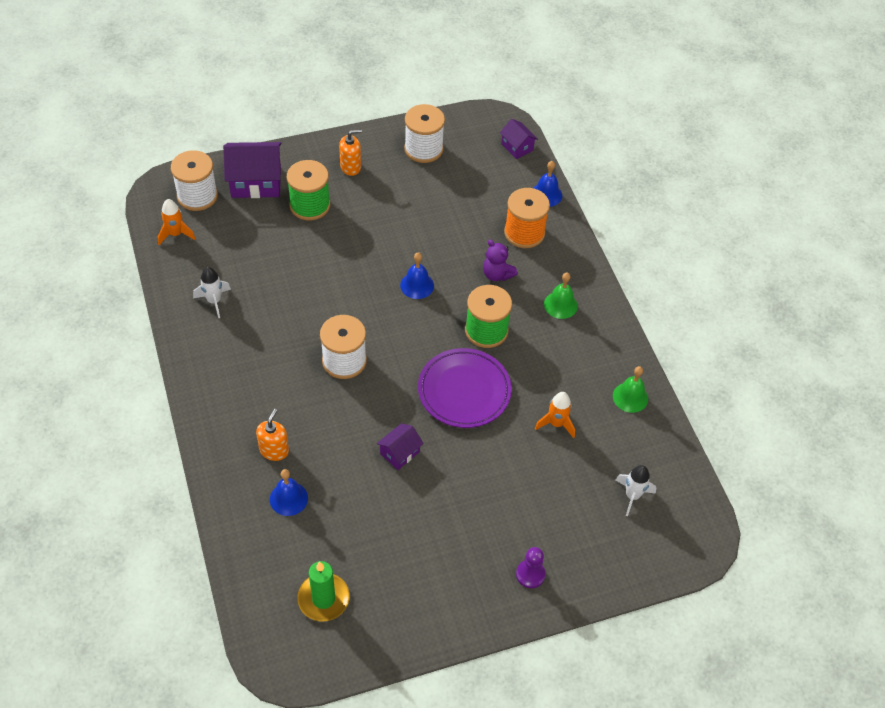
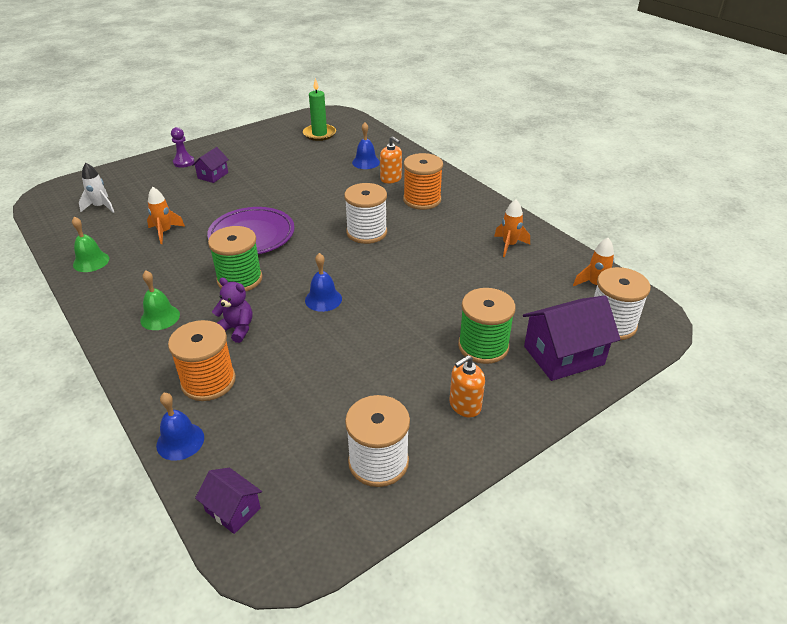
camera: 165 degrees right, 15 degrees down
white rocket [193,267,231,318] -> orange rocket [494,199,530,257]
orange soap dispenser [256,409,289,461] -> orange soap dispenser turned 45 degrees counterclockwise [380,136,402,184]
purple house [377,423,424,470] -> purple house moved to [192,147,229,183]
none -> orange spool [403,153,443,210]

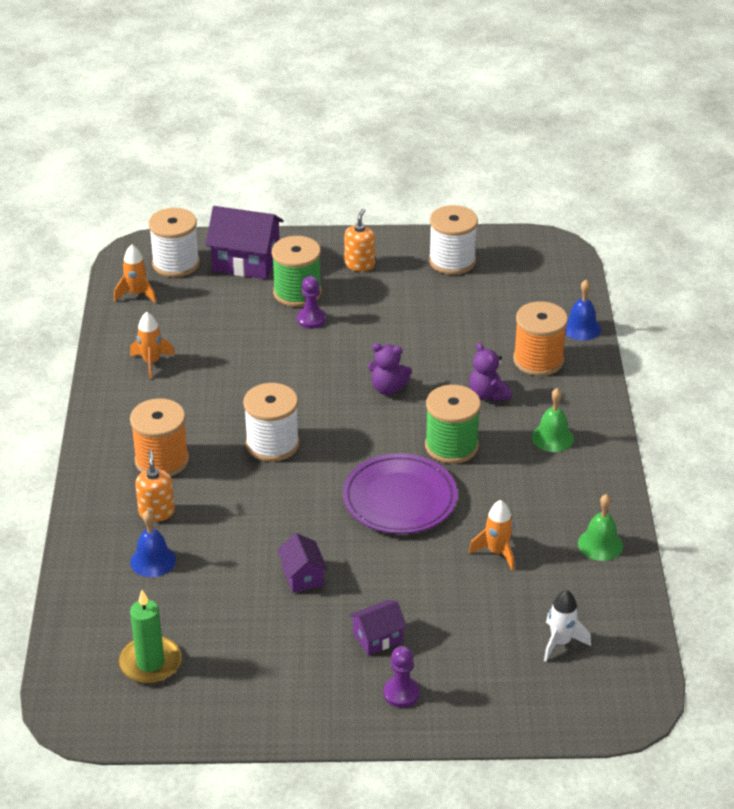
camera: 145 degrees left, 0 degrees up
purple house [195,468,262,534] -> purple house moved to [277,533,328,593]
blue bell [305,253,342,312] -> purple teddy bear [368,343,412,395]
orange soap dispenser [450,355,485,418] -> orange soap dispenser turned 75 degrees counterclockwise [344,208,375,271]
none -> purple pawn [297,276,326,329]

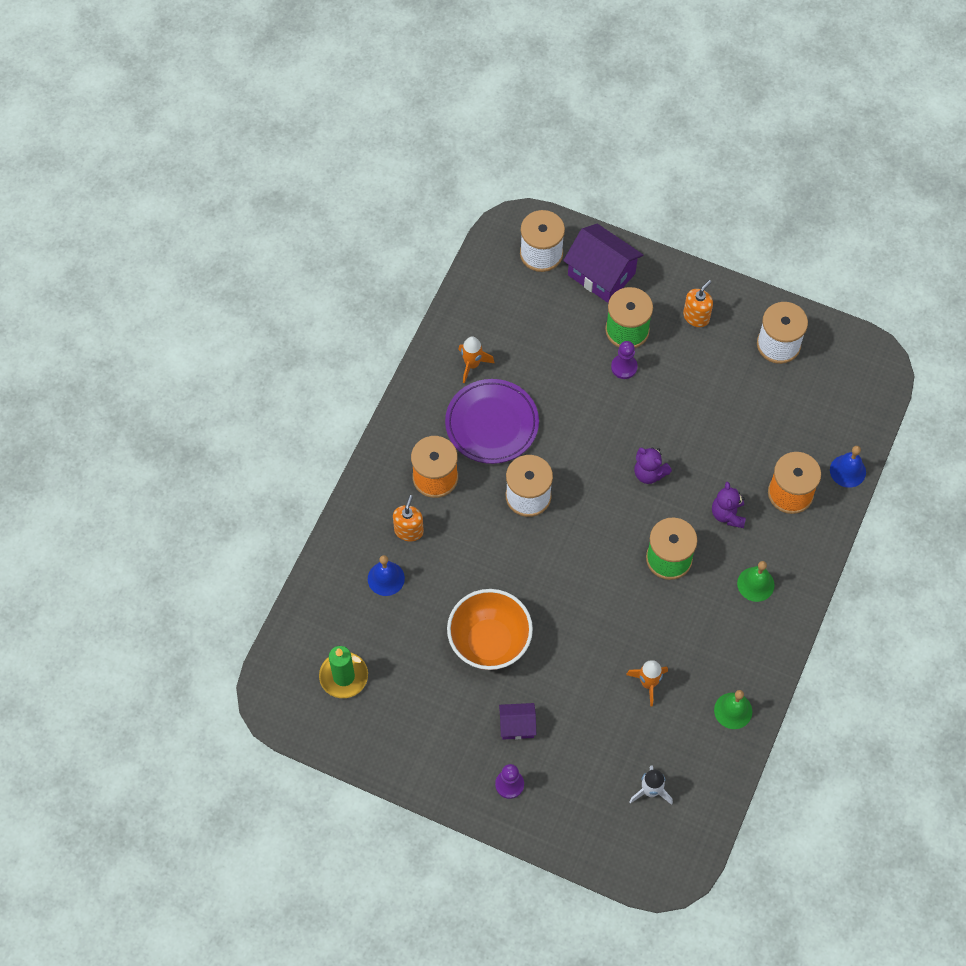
camera: 25 degrees right, 25 degrees up
orange rocket [114,245,156,303] -> none
purple house [277,533,328,593] -> orange bowl [447,589,533,670]
purple plate [342,453,458,534] -> purple plate moved to [445,379,539,464]

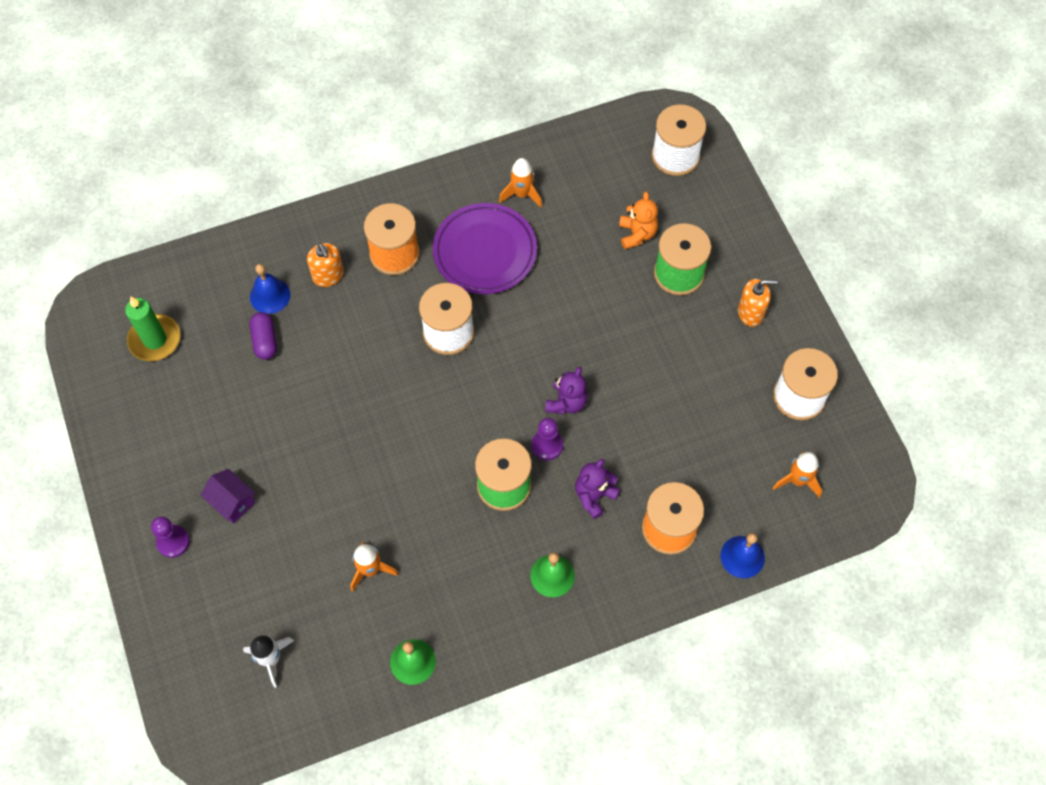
camera: 45 degrees right, 0 degrees up
orange soap dispenser [393,495,424,541] -> orange soap dispenser turned 90 degrees clockwise [307,243,344,287]
orange bowl [447,589,533,670] -> none
purple house [563,224,643,303] -> none
purple pawn [611,341,638,379] -> purple pawn moved to [531,418,563,460]
purple teddy bear [634,447,672,484] -> purple teddy bear turned 150 degrees counterclockwise [545,367,588,414]
none -> purple capsule [250,312,277,360]
none -> orange teddy bear [619,192,658,249]
none -> orange rocket [773,452,822,498]

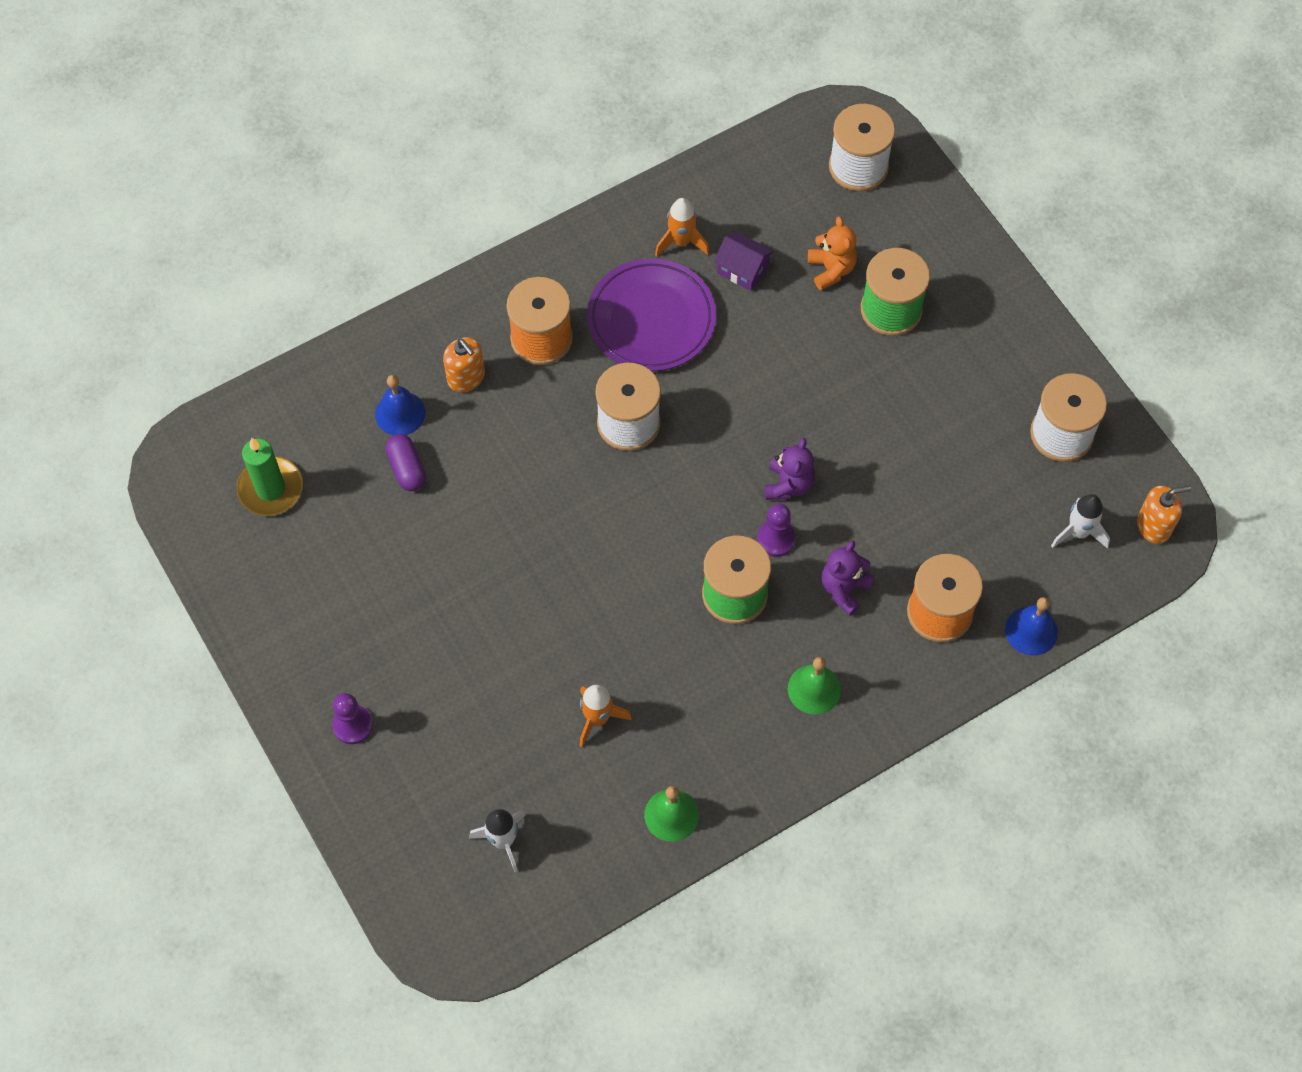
camera: 10 degrees left, 0 degrees up
purple house [201,469,256,524] -> purple house moved to [714,231,774,291]
orange soap dispenser [738,279,778,327] -> orange soap dispenser moved to [1137,486,1191,544]
orange rocket [773,452,822,498] -> white rocket [1051,494,1110,549]

